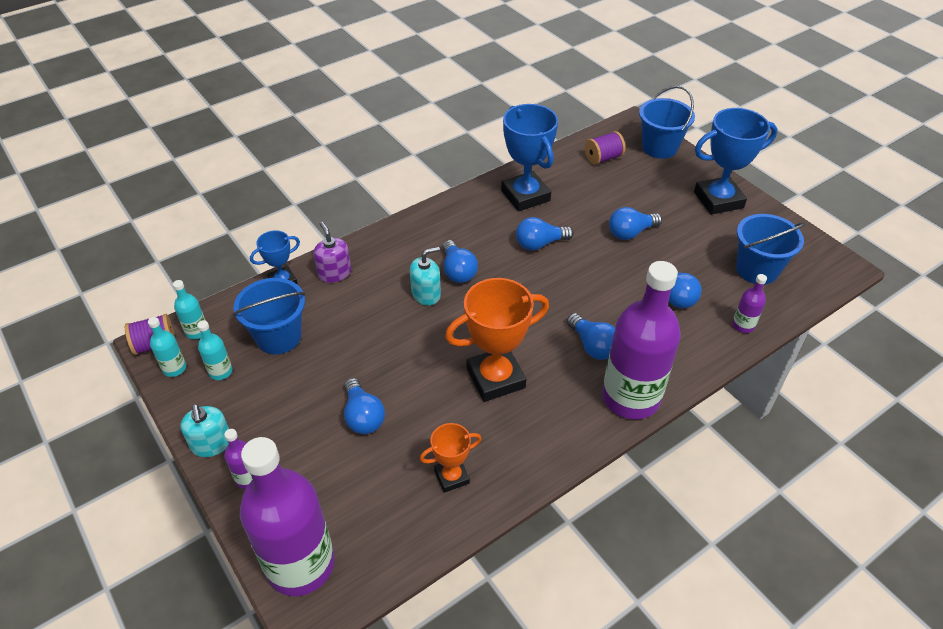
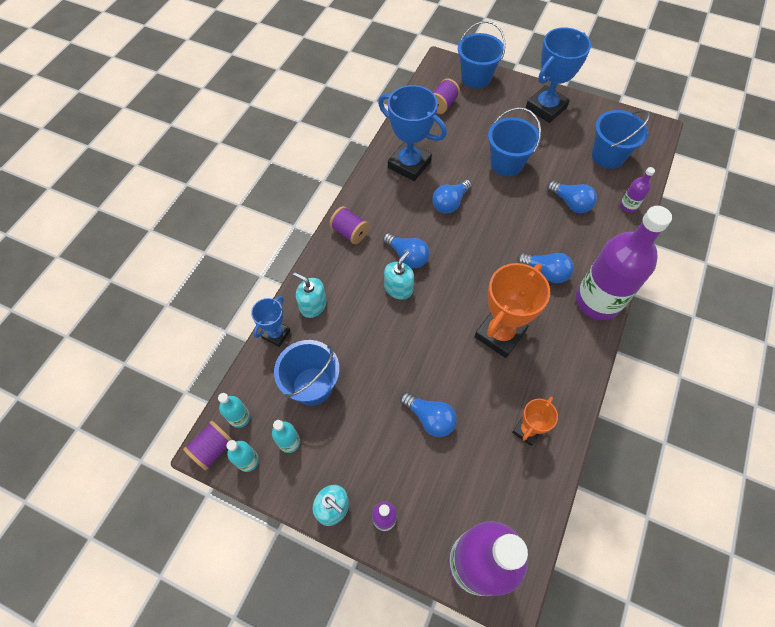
camera: 30 degrees left, 15 degrees up
purple soap dispenser [314,222,351,283] -> turquoise soap dispenser [293,272,327,318]
blue light bulb [609,207,662,240] -> blue bucket [488,107,541,176]
none -> purple spool [329,206,369,244]

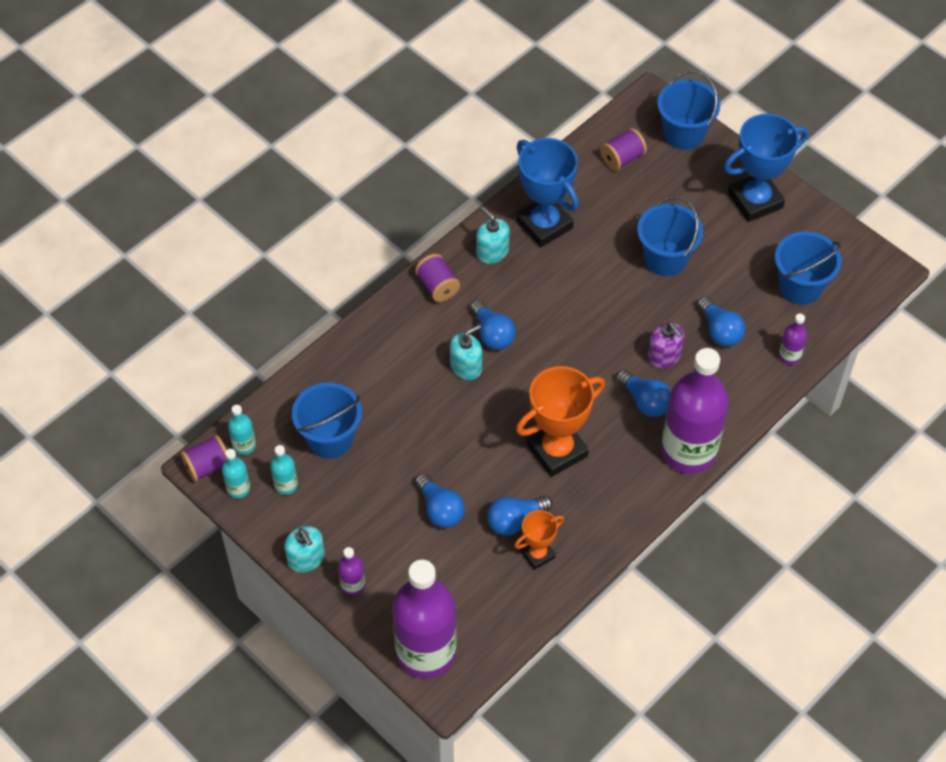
camera: 20 degrees right, 5 degrees down
blue trophy [251,296,291,347] -> none
turquoise soap dispenser [293,272,327,318] -> turquoise soap dispenser moved to [476,206,509,264]
blue light bulb [432,180,472,214] -> blue light bulb moved to [487,496,553,536]
none -> purple soap dispenser [648,322,684,368]

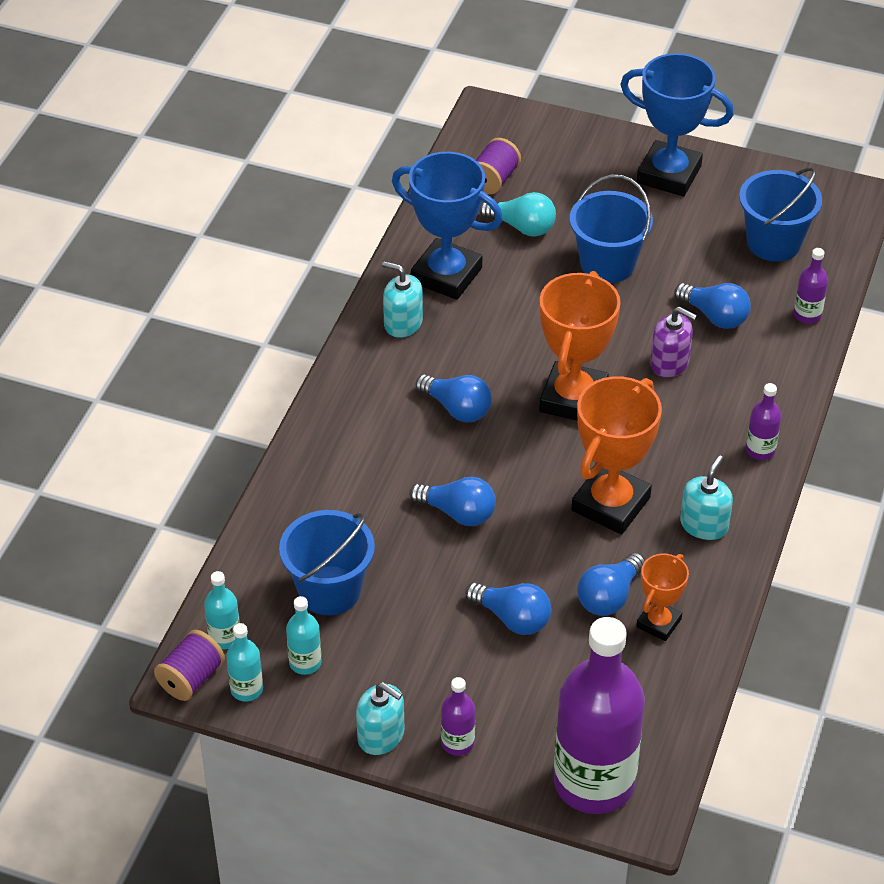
camera: 25 degrees left, 10 degrees down
purple spool [415,254,460,302] -> none
turquoise soap dispenser [450,324,482,380] -> turquoise soap dispenser moved to [680,455,733,540]
blue light bulb [616,369,671,417] -> blue light bulb moved to [409,477,496,526]
blue bucket [657,70,720,150] -> none
purple bottle [661,348,729,474] -> purple bottle [746,383,781,460], size x0.42
blue trophy [724,114,808,222] -> blue trophy turned 75 degrees clockwise [620,53,734,196]
none -> turquoise light bulb [479,192,556,237]
none -> orange trophy [539,271,621,421]

